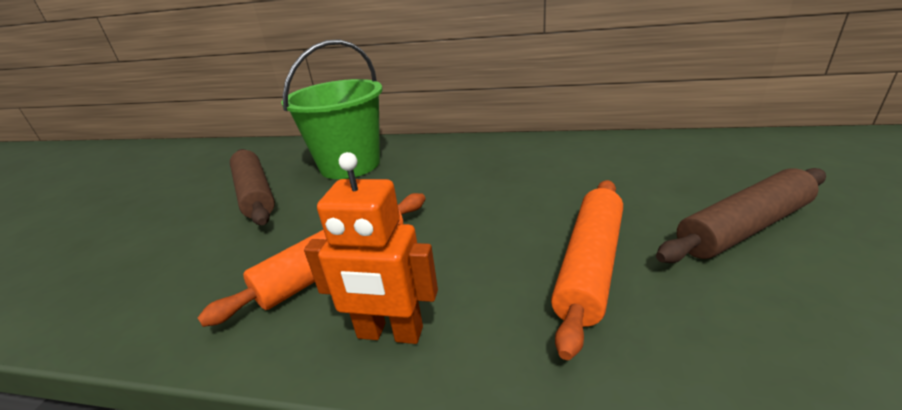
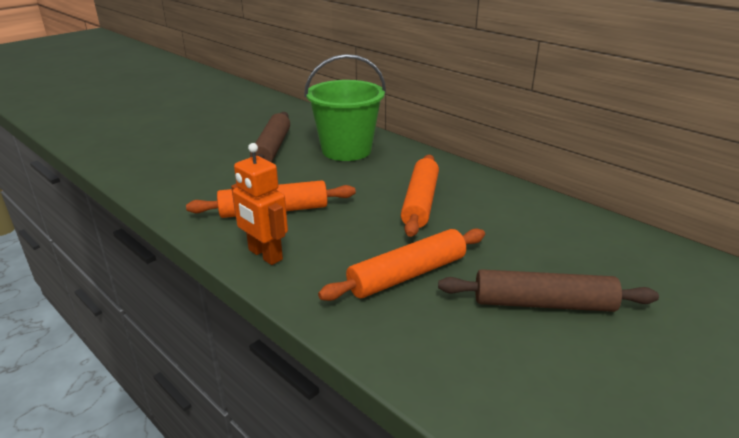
camera: 30 degrees right, 0 degrees up
none -> orange rolling pin [401,155,439,237]

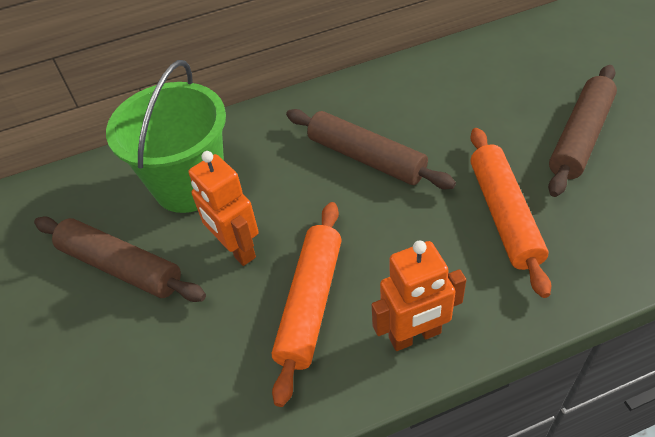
camera: 60 degrees left, 20 degrees up
orange rolling pin [401,155,439,237] -> brown rolling pin [286,109,456,189]
none -> orange robot [188,151,259,266]

